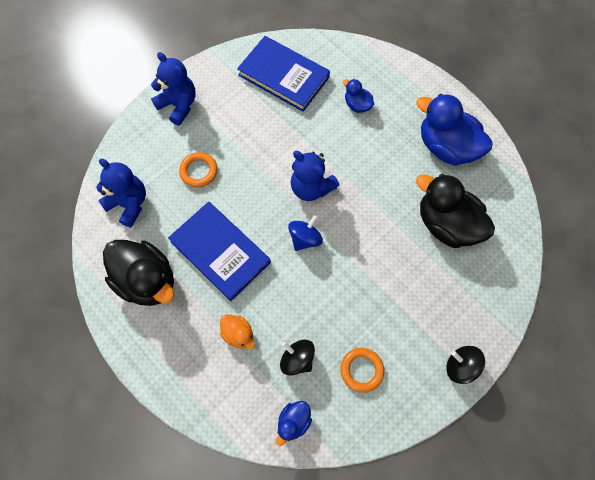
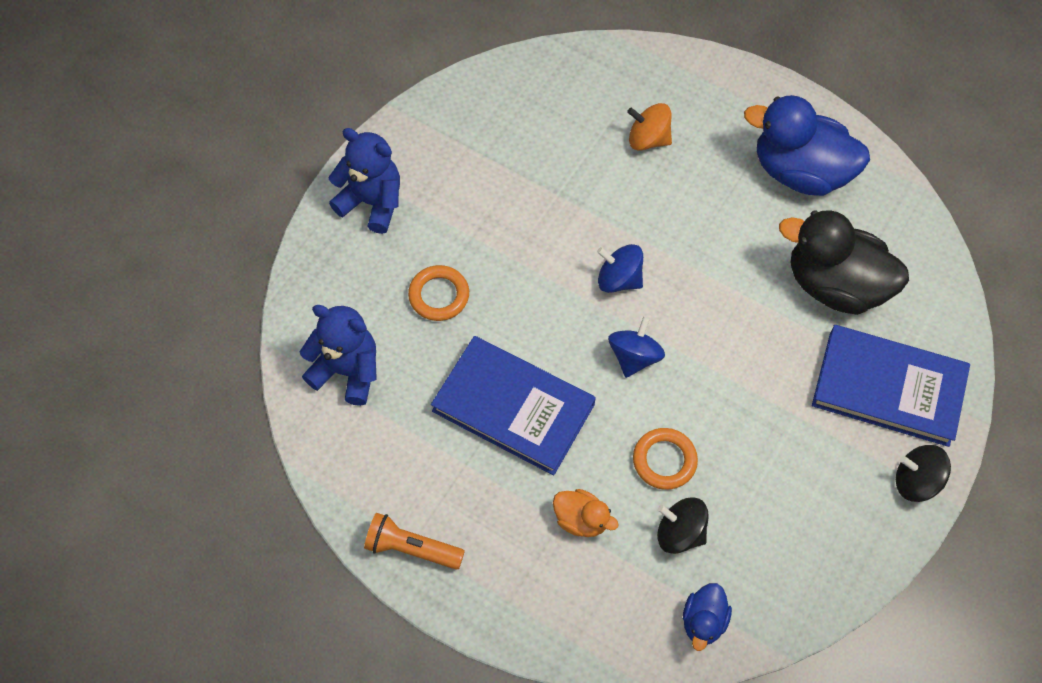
camera: 15 degrees left, 5 degrees down
black duck [103,240,174,306] -> none
blue book [237,36,330,112] -> blue book moved to [812,325,970,447]
blue teddy bear [290,151,339,201] -> blue spinning top [597,244,643,293]
orange ring [341,348,384,393] -> orange ring moved to [633,428,698,490]
blue duck [343,79,374,113] -> orange spinning top [627,103,672,151]
none -> orange flashlight [364,513,465,570]

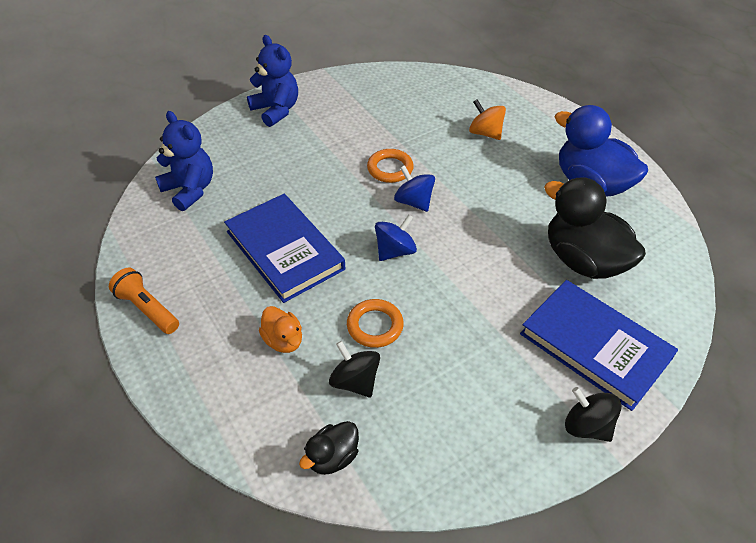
camera: 25 degrees right, 15 degrees down
orange ring [408,265,469,321] -> orange ring moved to [367,149,414,183]
blue duck [683,583,732,651] -> black duck [299,421,359,475]

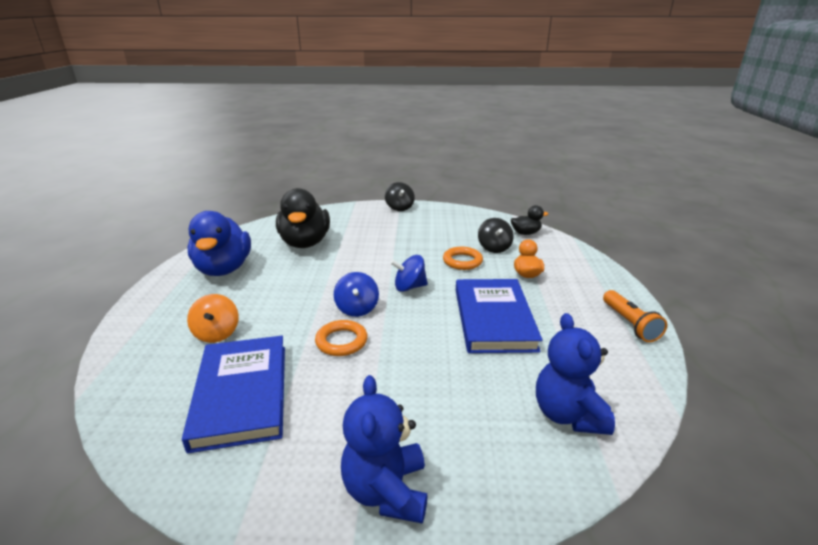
camera: 145 degrees left, 20 degrees down
blue book [520,280,678,411] -> blue book moved to [182,336,285,453]

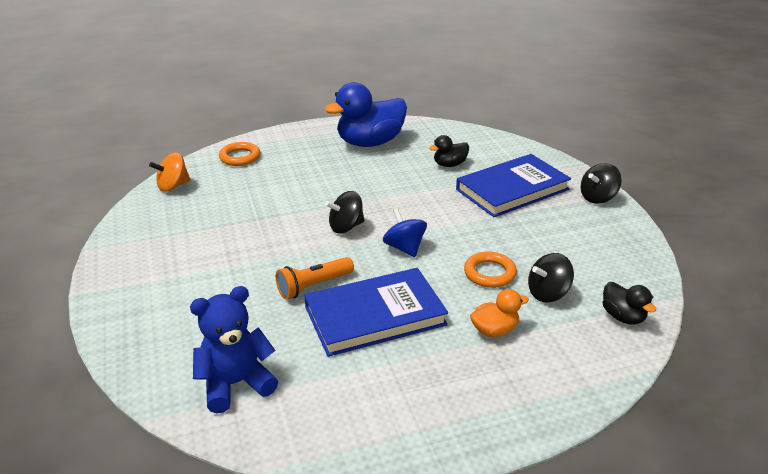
camera: 70 degrees right, 5 degrees up
blue book [182,336,285,453] -> blue book moved to [456,154,571,217]
orange spinning top [187,294,239,343] -> orange spinning top moved to [149,152,191,192]
black duck [276,188,330,248] -> black duck [429,135,469,167], size x0.48
orange ring [315,320,368,356] -> orange ring moved to [219,142,260,166]
blue spinning top [334,272,379,317] -> black spinning top [325,191,365,233]
blue teddy bear [341,375,428,524] -> none
orange flashlight [603,290,667,342] -> orange flashlight moved to [276,257,354,299]

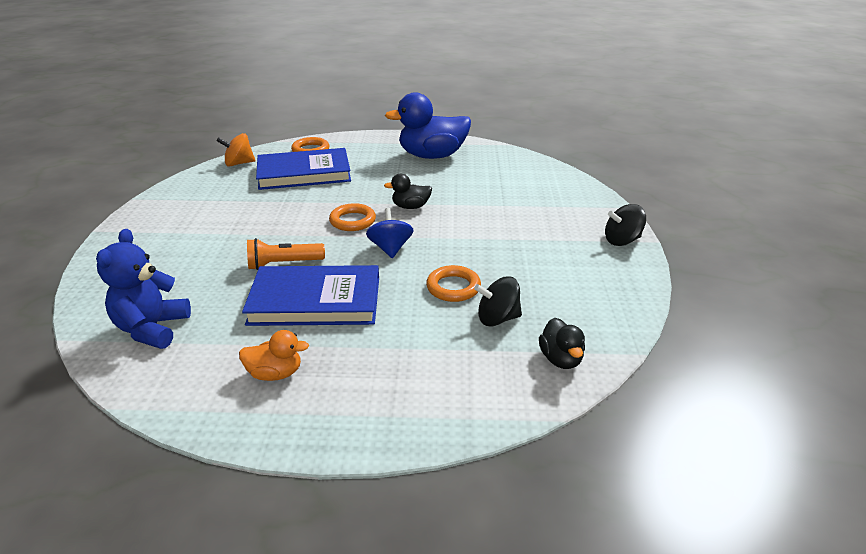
camera: 20 degrees right, 0 degrees up
blue teddy bear [190,286,278,413] -> blue teddy bear turned 75 degrees counterclockwise [96,229,191,349]
black spinning top [325,191,365,233] -> orange ring [329,203,376,231]
black duck [429,135,469,167] -> black duck moved to [384,174,432,209]
blue book [456,154,571,217] -> blue book moved to [256,148,351,190]
orange duck [470,289,529,337] -> orange duck moved to [239,330,309,381]

